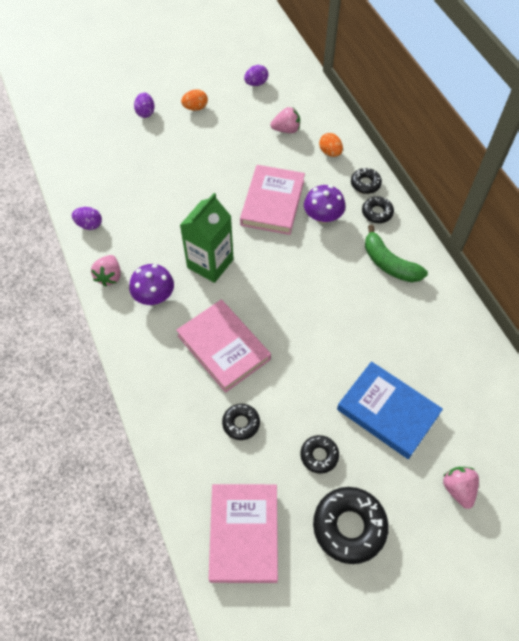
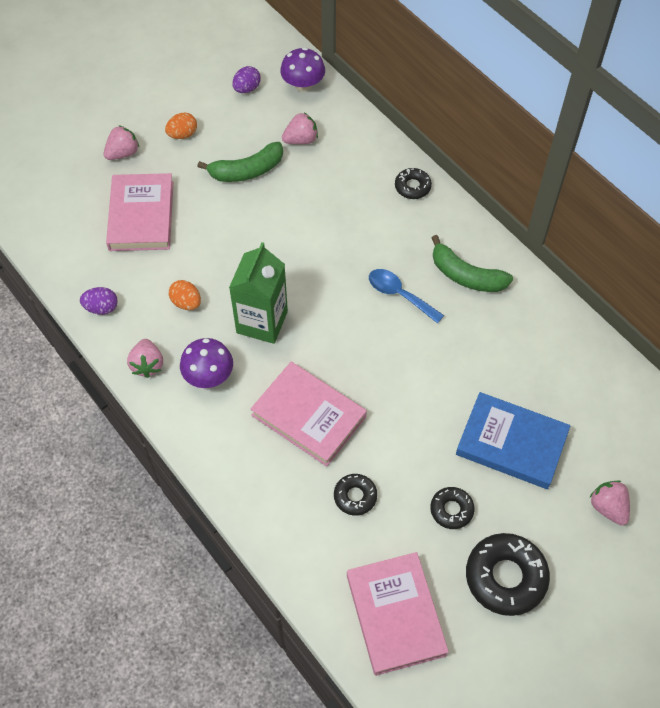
camera: 15 degrees left, 0 degrees up
purple egg [134,92,154,118] -> pink strawberry [104,125,139,160]
pink book [240,165,305,235] -> pink book moved to [106,173,173,251]
purple mushroom [304,185,345,224] -> purple mushroom moved to [280,47,325,92]
orange egg [319,133,343,157] -> orange egg moved to [169,280,201,310]
black donut [362,196,394,223] -> none
none -> green banana [197,142,283,182]
none -> blue spoon [369,269,444,324]

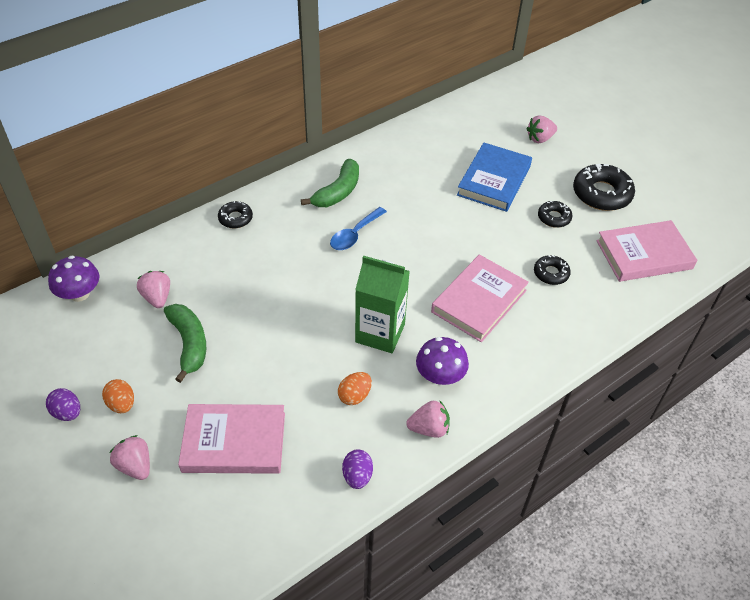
camera: 90 degrees left, 10 degrees down
purple egg [232,66,261,93] -> purple egg moved to [46,388,80,421]

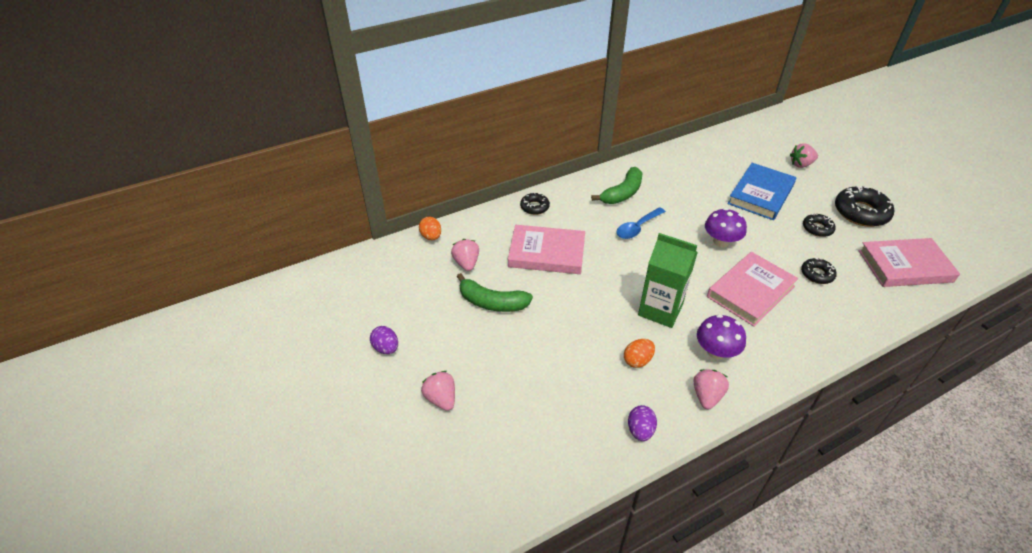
camera: 10 degrees right, 5 degrees down
purple mushroom [48,256,99,302] -> purple mushroom moved to [705,208,747,247]
orange egg [102,379,134,413] -> orange egg moved to [419,217,441,241]
green banana [164,304,206,383] -> green banana turned 120 degrees clockwise [457,273,533,312]
pink book [178,404,285,474] -> pink book moved to [508,225,585,274]
pink strawberry [406,401,450,438] -> pink strawberry turned 75 degrees counterclockwise [694,369,729,409]

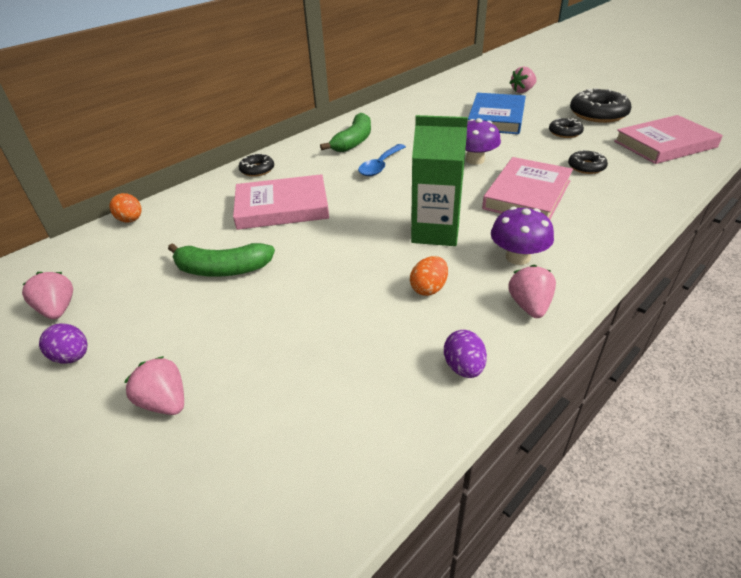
camera: 15 degrees left, 5 degrees down
pink strawberry [451,239,479,271] -> pink strawberry moved to [22,272,73,319]

